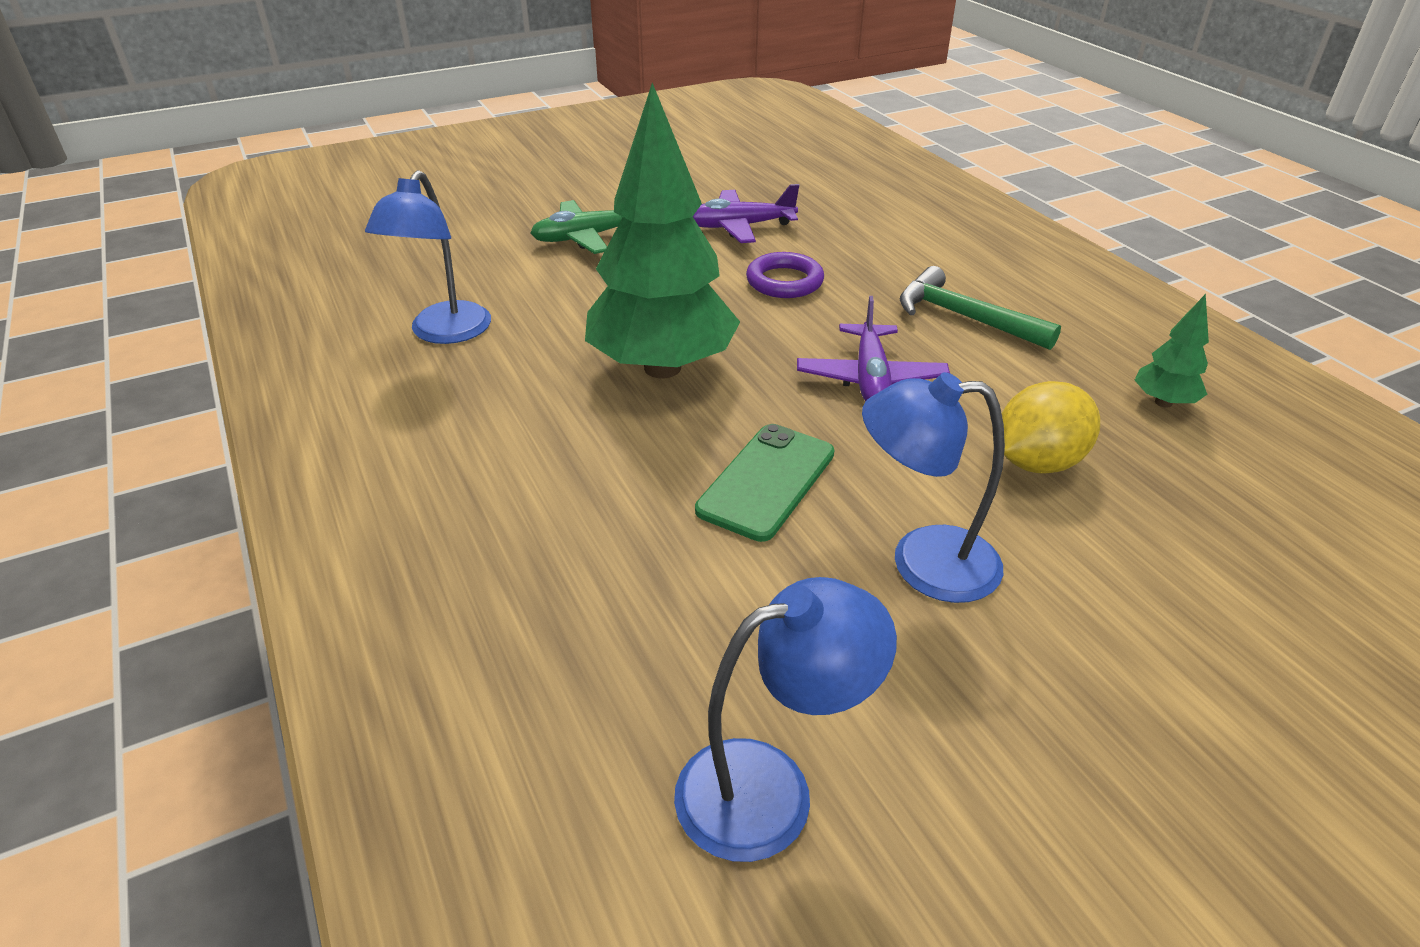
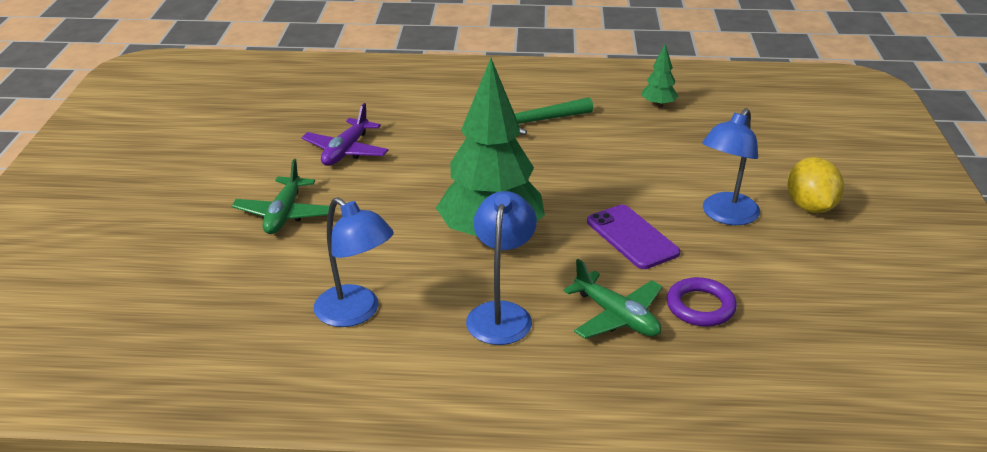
camera: 60 degrees left, 5 degrees down
blue lamp [674,577,897,862] -> blue lamp moved to [466,191,537,345]
green phone [695,424,834,542] -> purple phone [587,205,680,269]
purple ring [746,252,824,298] -> purple ring moved to [667,277,737,327]
purple plane [797,296,950,401] -> none
yellow lemon [1002,381,1100,474] -> yellow lemon moved to [787,157,844,213]
none -> green plane [564,259,663,339]

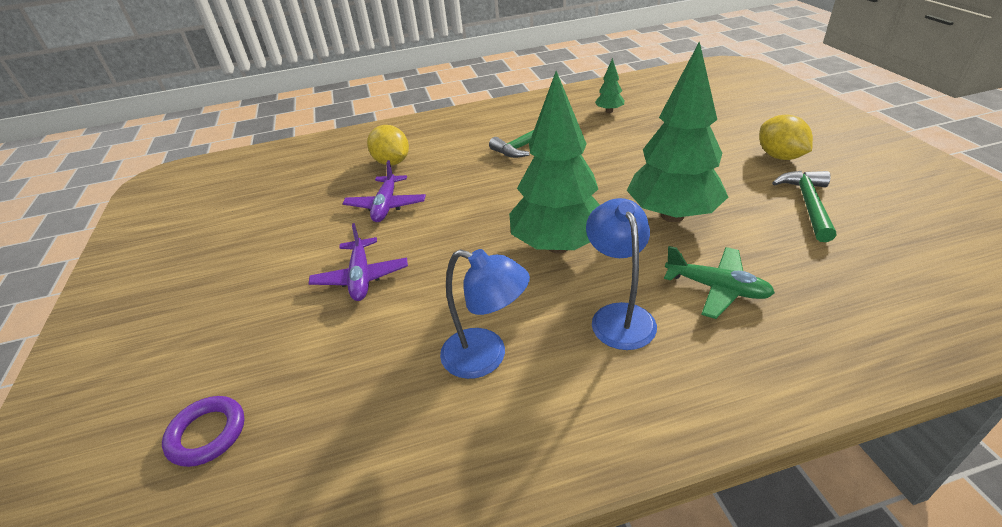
camera: 15 degrees left, 5 degrees up
green plane [232,159,329,234] -> purple plane [309,223,408,301]
purple phone [587,205,680,269] -> green tree [627,41,728,222]
purple ring [667,277,737,327] -> purple ring moved to [162,396,245,467]
blue lamp [702,108,760,225] -> none
none -> yellow lemon [367,125,409,165]
none -> green hammer [772,171,836,242]

